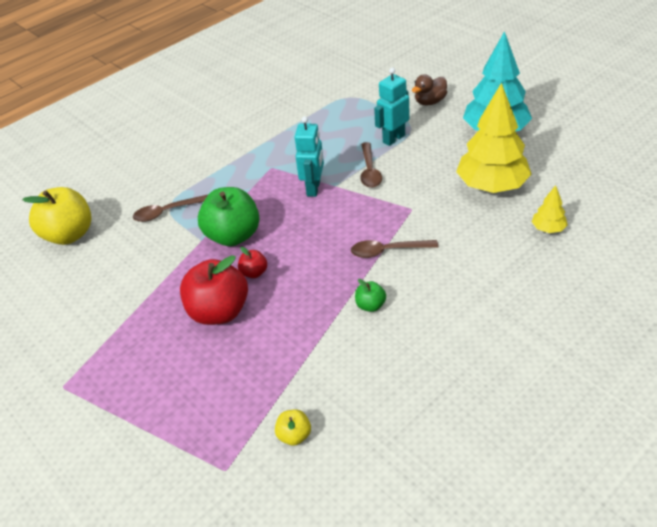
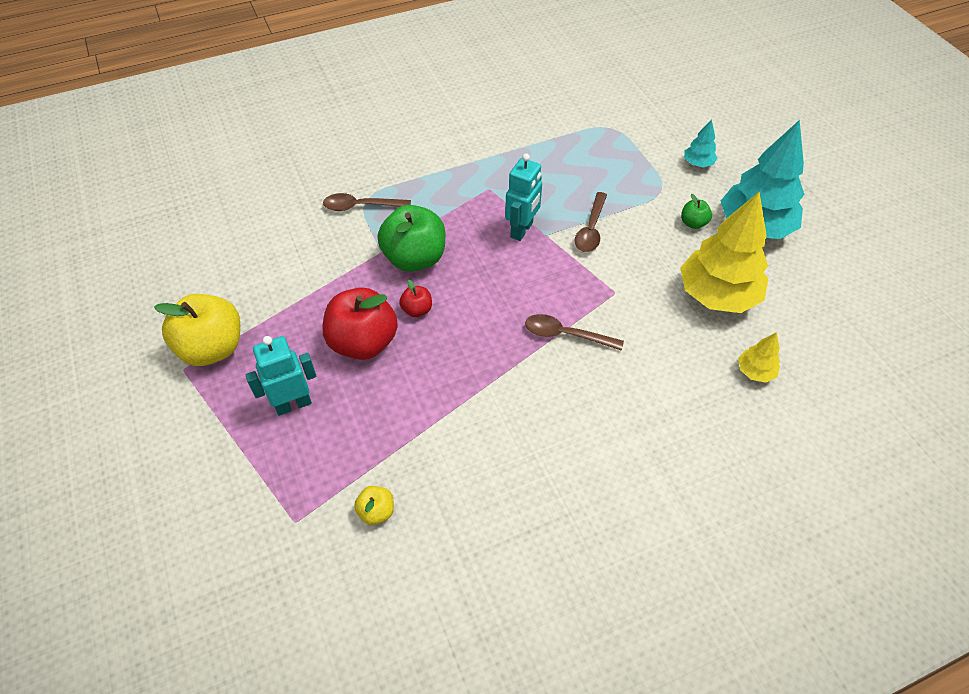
camera: 15 degrees right, 10 degrees up
yellow apple [22,187,91,245] -> yellow apple moved to [154,294,240,366]
green apple [355,279,386,312] -> green apple moved to [681,194,712,229]
turquoise robot [374,67,409,146] -> turquoise robot moved to [246,336,316,416]
brown duck [412,74,447,105] -> turquoise tree [684,119,717,167]

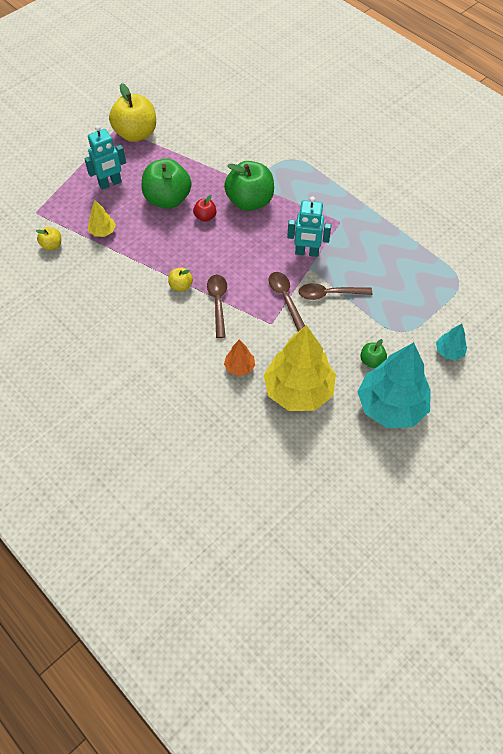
camera: 70 degrees right, 5 degrees up
turquoise robot [246,336,316,416] -> turquoise robot turned 105 degrees clockwise [84,125,126,190]
brown spoon [323,193,411,211] -> brown spoon moved to [269,272,305,331]
red apple [323,288,398,360] -> green apple [142,158,192,209]
yellow tree [738,332,780,383] -> yellow tree moved to [88,200,116,237]
none -> yellow apple [168,267,193,292]
none -> orange tree [224,340,255,376]

